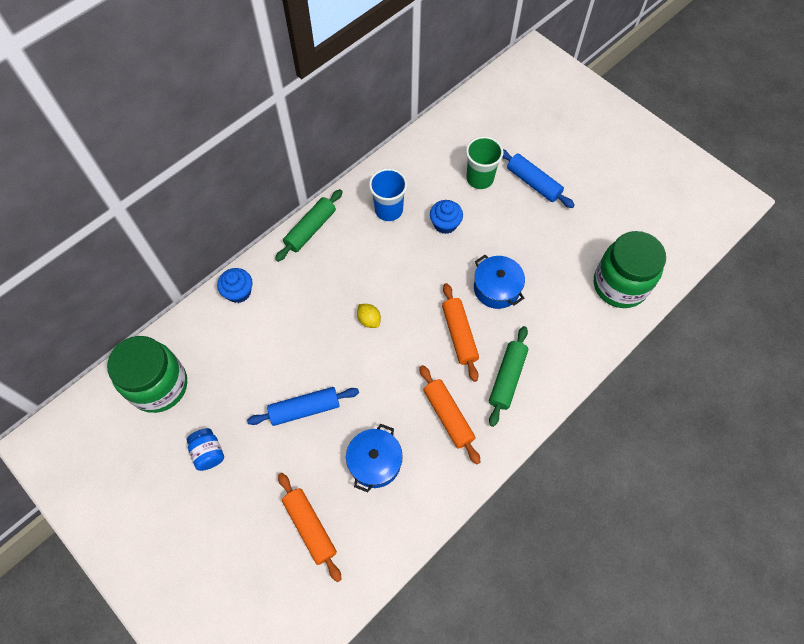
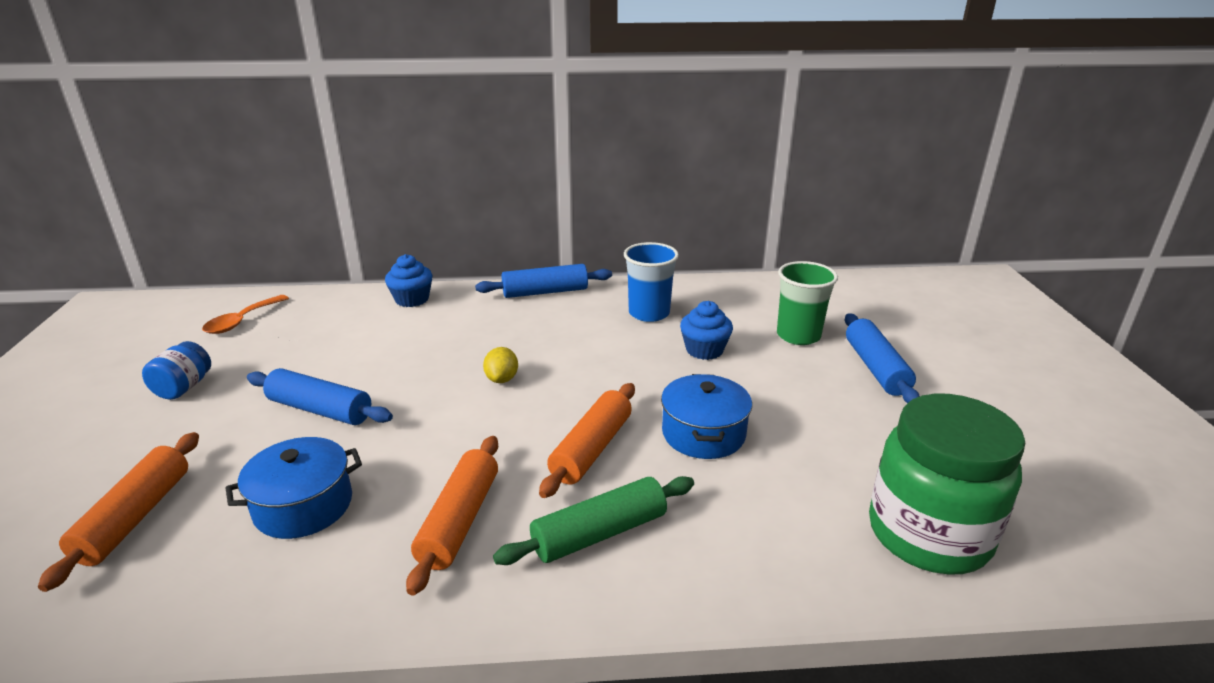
camera: 40 degrees right, 35 degrees down
green jar [107,336,187,413] -> orange spoon [202,295,289,334]
green rolling pin [275,189,343,262] -> blue rolling pin [475,264,612,298]

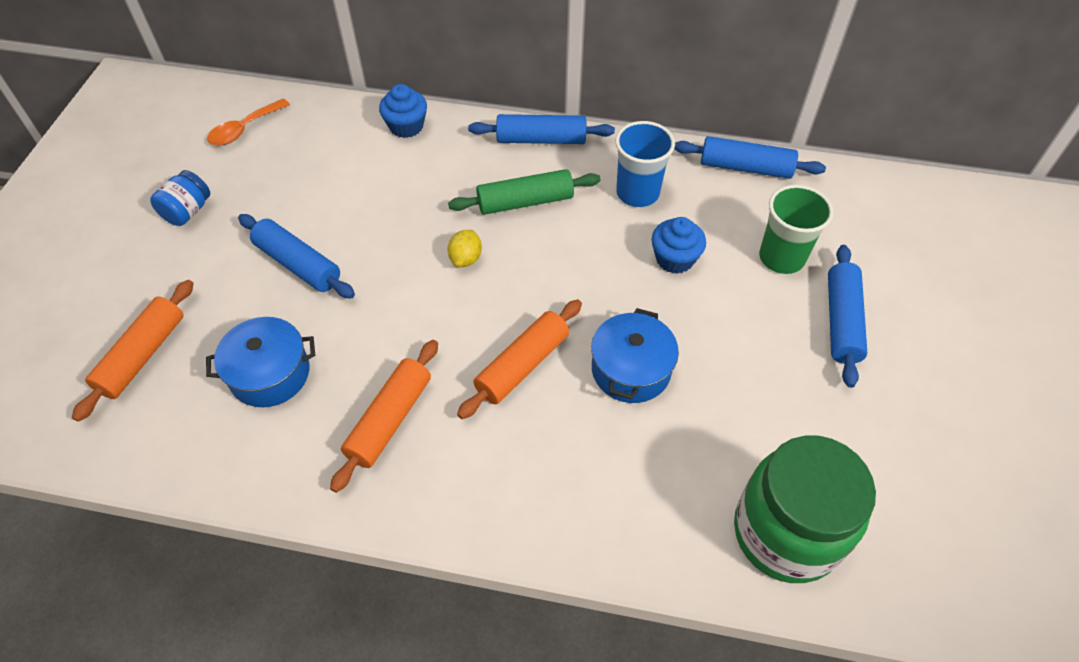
camera: 15 degrees right, 25 degrees up
green rolling pin [493,476,694,565] -> green rolling pin moved to [448,169,601,215]
none -> blue rolling pin [674,136,826,179]

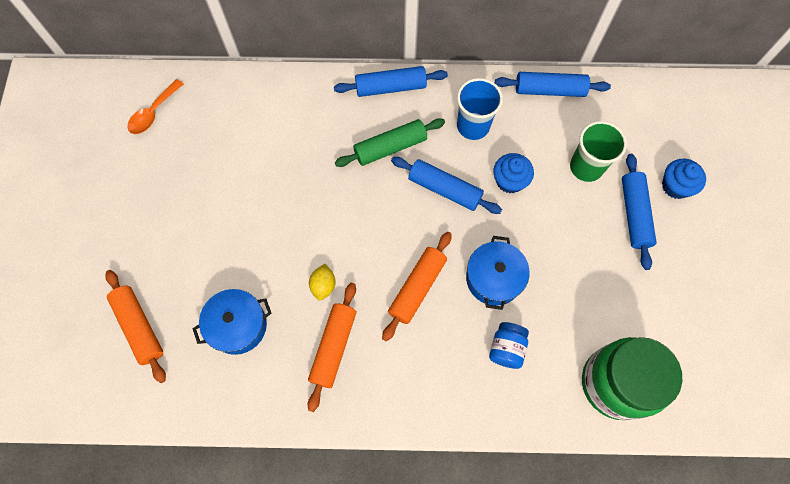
camera: 10 degrees left, 15 degrees up
orange rolling pin [72,280,194,422] -> orange rolling pin turned 45 degrees counterclockwise [106,270,166,383]
blue jar [150,170,210,226] -> blue jar moved to [489,322,529,369]
blue rolling pin [238,214,355,298] -> blue rolling pin moved to [391,157,502,214]
blue cupcake [379,84,427,138] -> blue cupcake moved to [662,159,706,199]
yellow lemon [448,230,482,267] -> yellow lemon moved to [309,264,336,300]

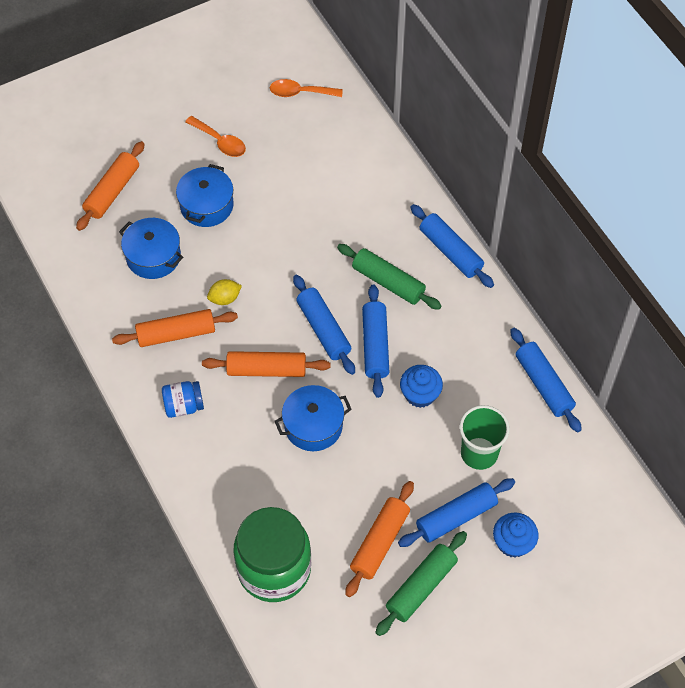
camera: 60 degrees right, 10 degrees down
blue cup [457,78,503,140] -> none
blue jar [489,322,529,369] -> blue jar moved to [162,381,204,418]
none -> blue pot [176,164,234,227]
none -> orange spoon [185,116,246,157]
none -> blue rolling pin [293,275,355,375]
none -> orange rolling pin [345,481,414,597]
none -> green rolling pin [375,531,467,636]

